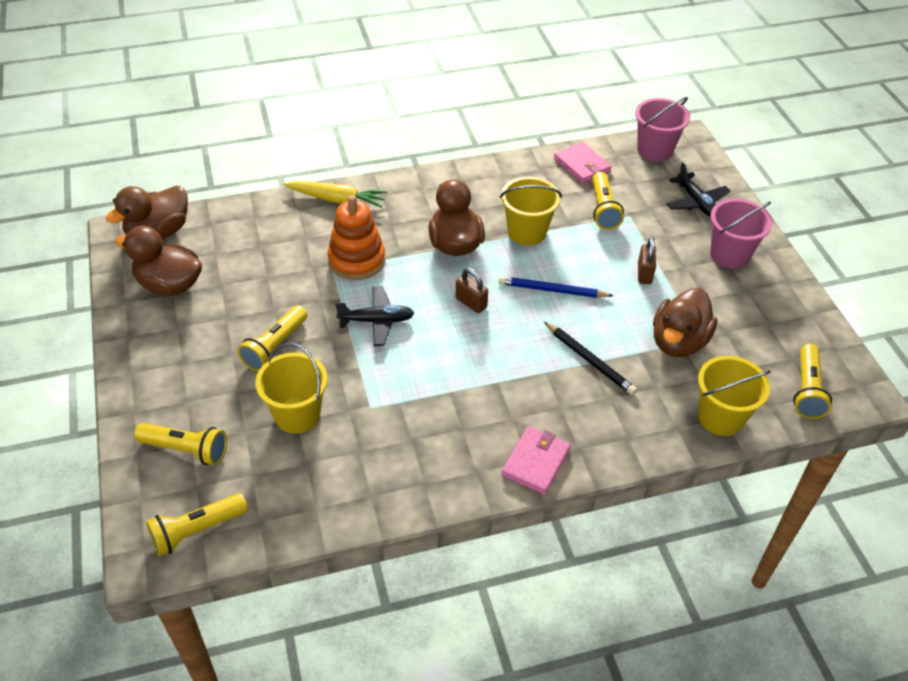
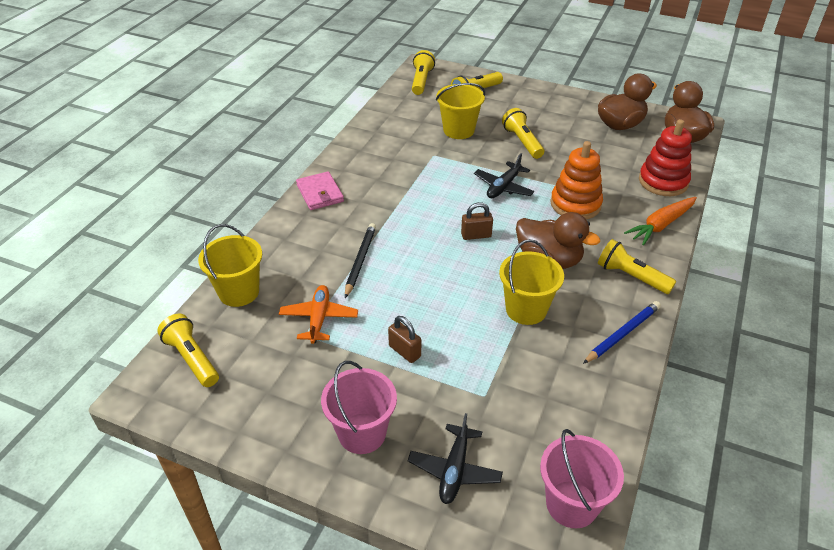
camera: 130 degrees right, 5 degrees down
yellow carrot [284,181,387,208] -> orange carrot [624,197,697,246]
blue pencil [499,276,613,298] -> blue pencil moved to [583,301,661,364]
black pencil [544,322,637,395] -> black pencil turned 105 degrees clockwise [345,223,376,298]
pink wallet [554,142,612,184] -> none
yellow flashlight [592,172,624,230] -> yellow flashlight moved to [598,239,676,294]
brown duck [653,288,717,357] -> orange plane [279,285,358,344]
black plane [667,163,731,217] -> black plane turned 90 degrees counterclockwise [408,413,503,504]
none -> red stacking toy [639,119,692,196]

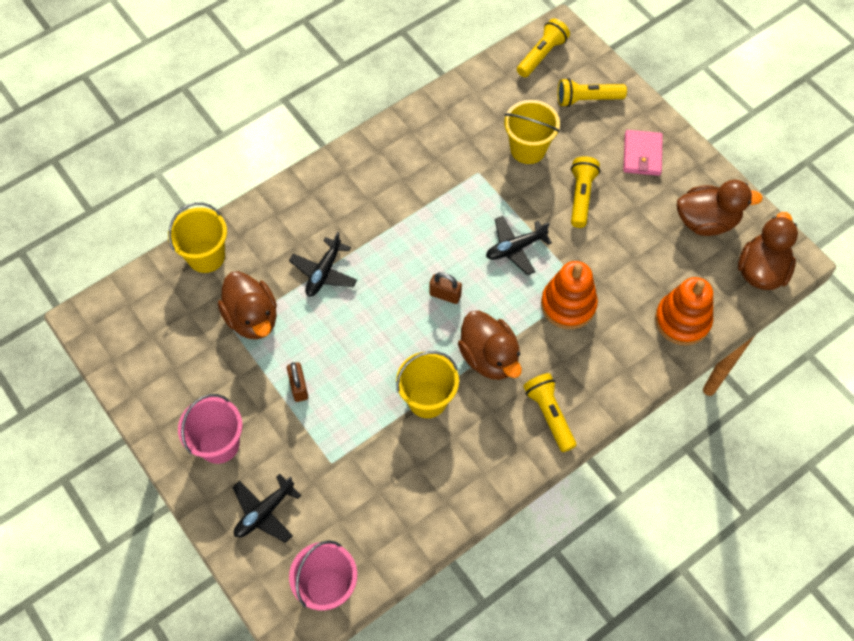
camera: 30 degrees right, 20 degrees up
yellow flashlight [157,314,219,387] -> none
orange plane [279,285,358,344] -> brown duck [218,271,277,340]
pink wallet [296,171,344,210] -> pink wallet moved to [623,130,663,176]
black pencil [345,223,376,298] -> black plane [289,232,357,296]
blue pencil [583,301,661,364] -> none
orange carrot [624,197,697,246] -> none
red stacking toy [639,119,692,196] -> orange stacking toy [655,277,713,346]

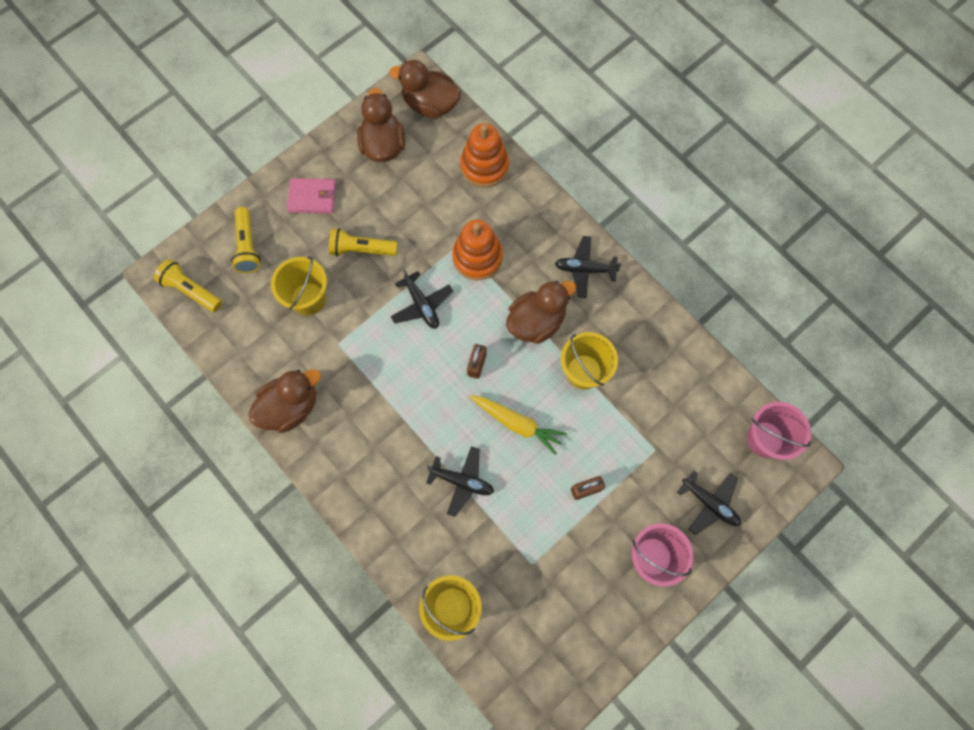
camera: 95 degrees left, 10 degrees up
brown duck [218,271,277,340] -> brown duck moved to [248,369,321,433]
yellow flashlight [523,373,576,452] -> black plane [555,236,622,298]
none -> yellow carrot [470,395,567,455]

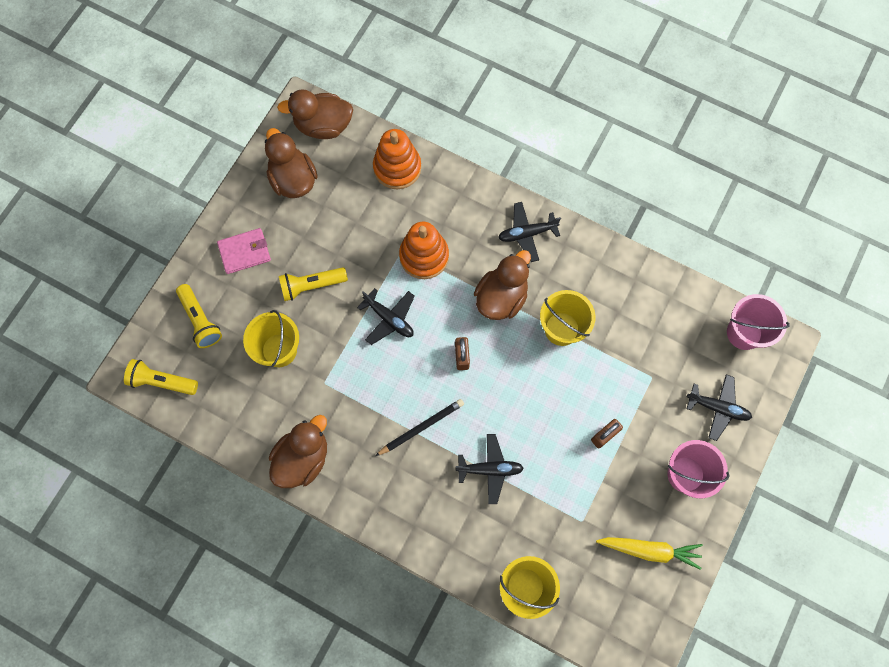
camera: 20 degrees left, 0 degrees up
yellow carrot [470,395,567,455] -> yellow carrot moved to [596,537,703,570]
none -> black pencil [375,399,464,456]

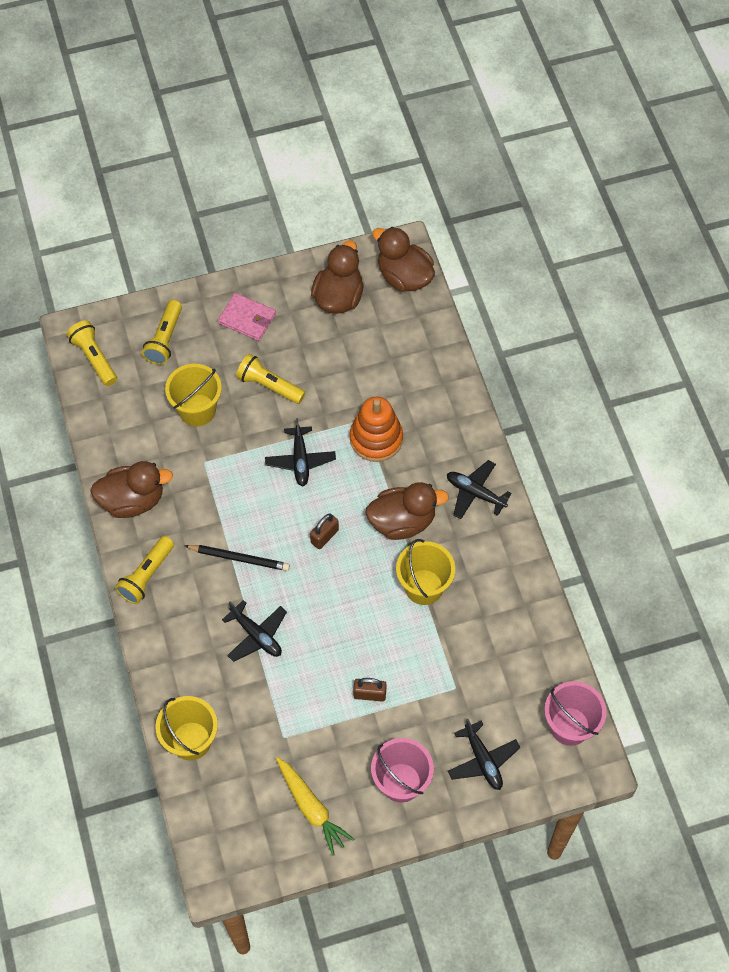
camera: 45 degrees right, 10 degrees down
orange stacking toy [373,129,421,189] -> none
none -> yellow flashlight [115,536,174,604]

